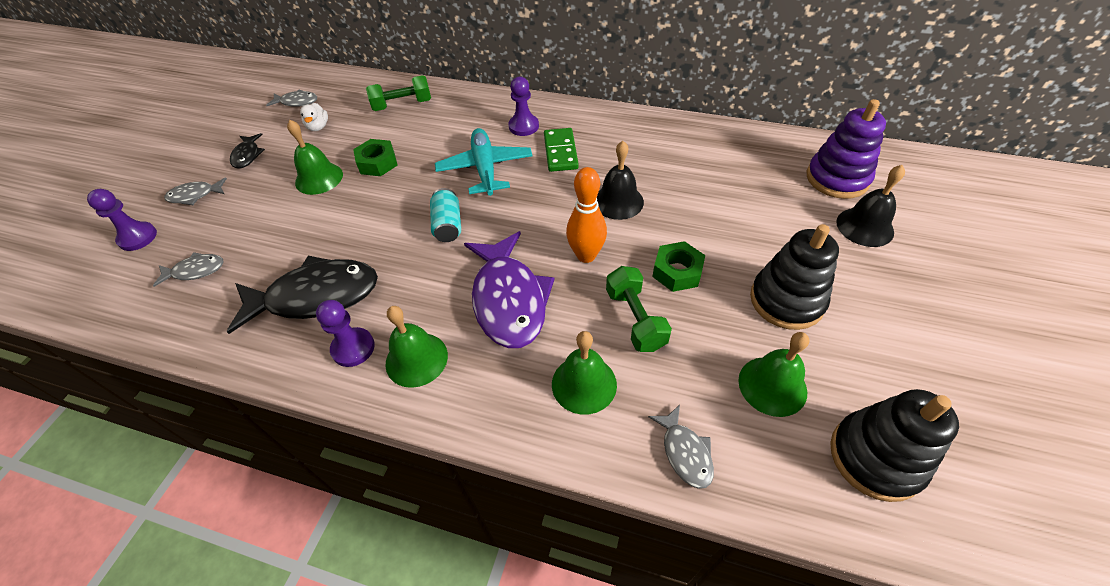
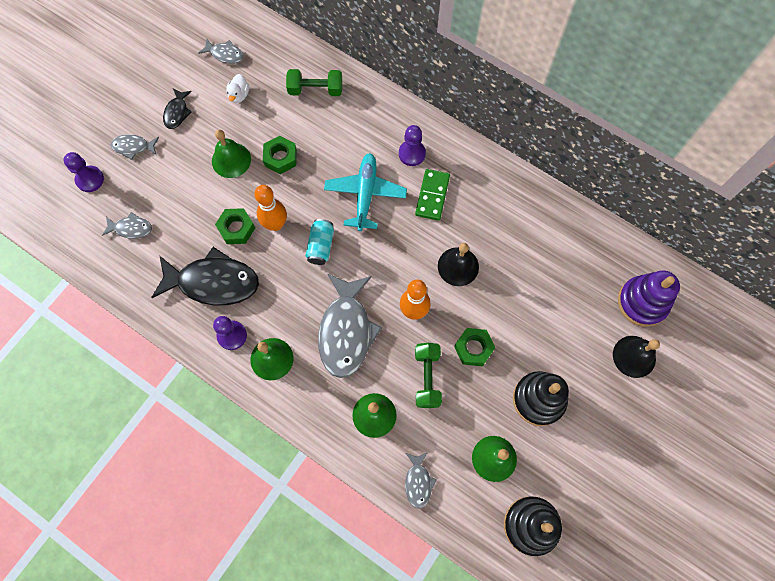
camera: 15 degrees right, 20 degrees up
purple fish [464,231,555,348] -> grey fish [318,274,382,378]
none -> green nut [215,208,255,244]
none -> orange bowling pin [254,185,287,231]

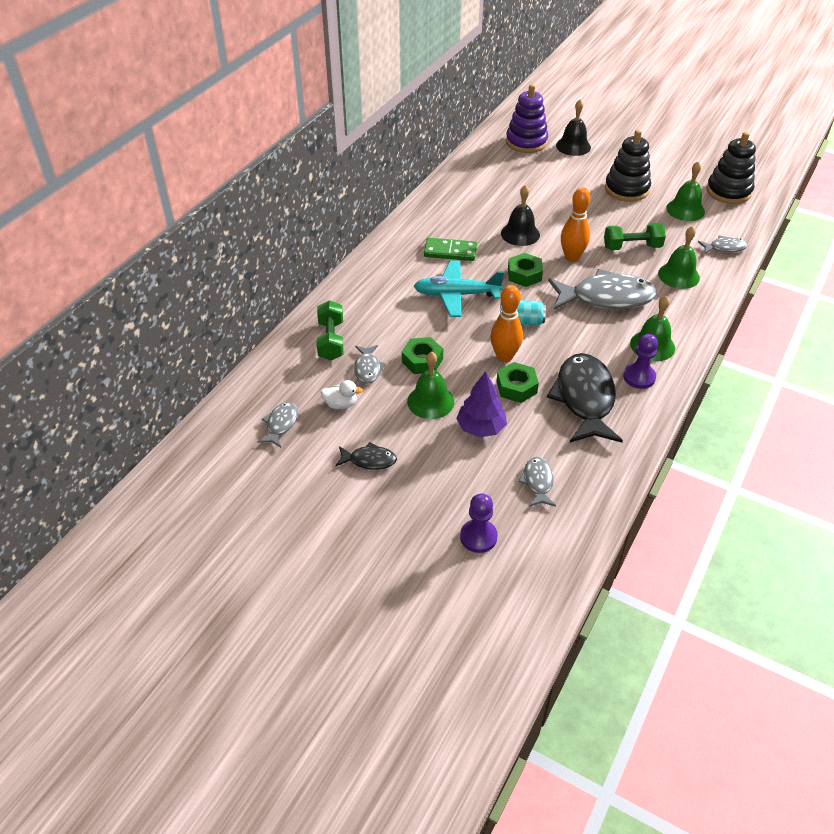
camera: 95 degrees left, 25 degrees down
grey fish [111,134,159,160] -> grey fish moved to [354,345,386,384]
purple pawn [399,125,426,166] -> none
green nut [454,328,495,367] -> green nut moved to [508,253,543,287]
none -> purple tree [456,371,507,437]

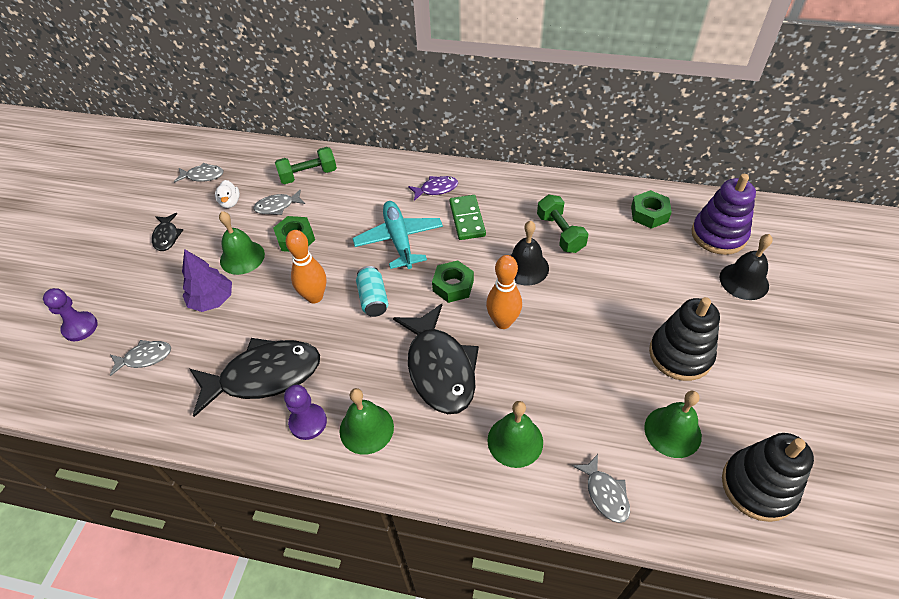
camera: 75 degrees right, 5 degrees up
green nut [497,362,539,403] -> green nut moved to [631,190,672,229]
grey fish [548,269,657,310] -> black fish [393,304,479,414]
green dumbbell [604,223,666,250] -> green dumbbell moved to [537,194,589,253]
none -> purple fish [408,176,458,201]

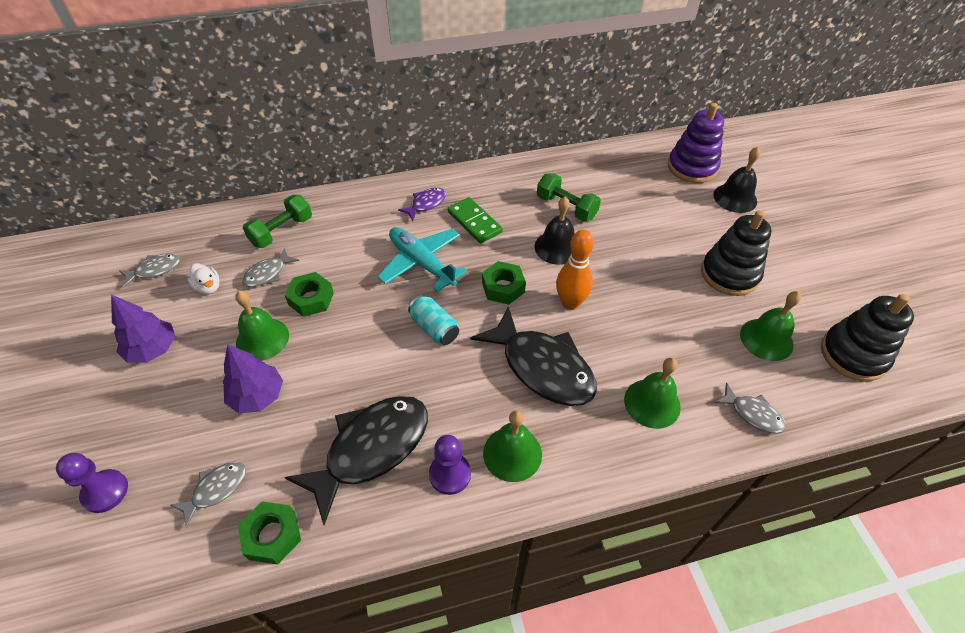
camera: 30 degrees left, 0 degrees up
black fish [152,213,183,251] -> purple tree [111,294,176,363]
orange bowling pin [286,230,326,303] -> none
green nut [631,190,672,229] -> green nut moved to [238,501,301,565]

